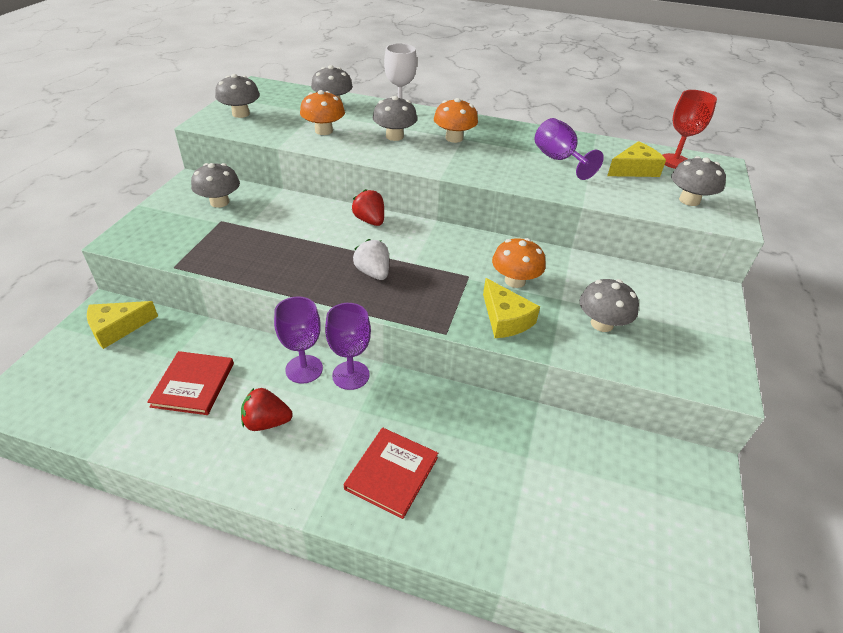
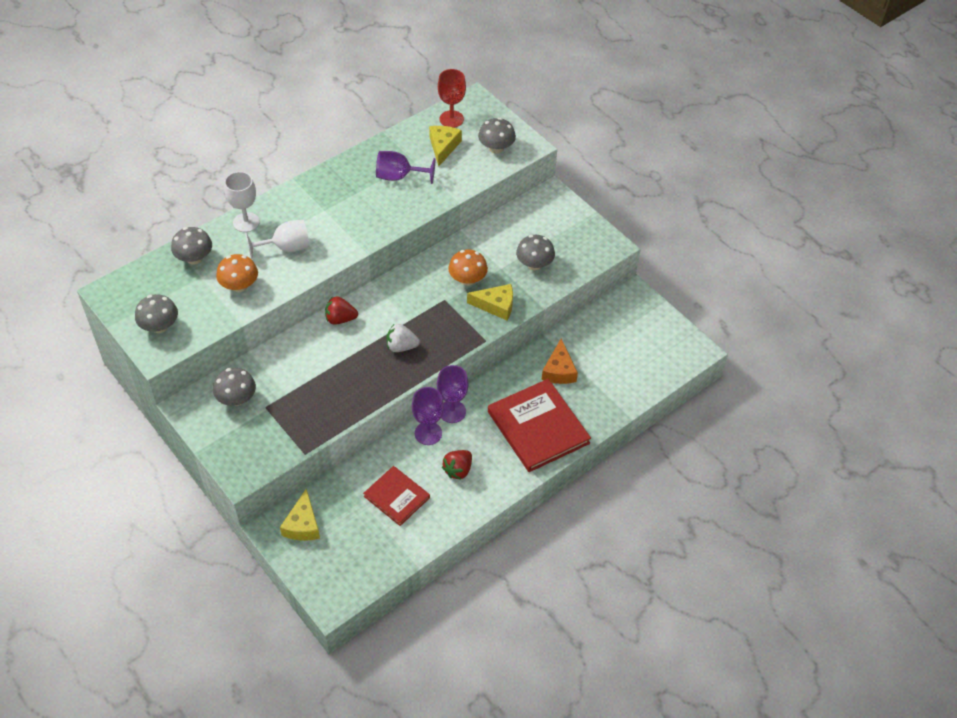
camera: 55 degrees left, 10 degrees up
red book [344,428,438,519] -> red book [488,379,591,472], size x1.70
grey mushroom [373,96,417,141] -> white goblet [245,220,310,259]
orange mushroom [434,98,478,143] -> none
none -> orange cheese [542,339,578,384]

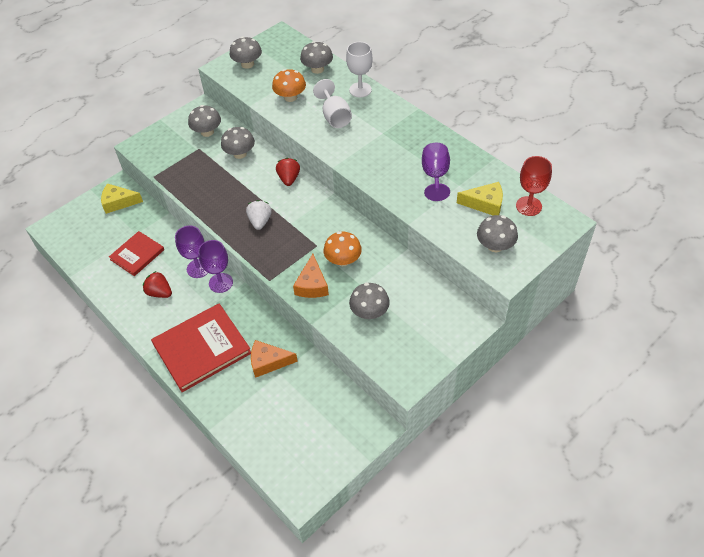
camera: 90 degrees right, 0 degrees up
yellow cheese [467,284,513,320] -> orange cheese [293,254,329,298]
none -> grey mushroom [221,127,255,159]

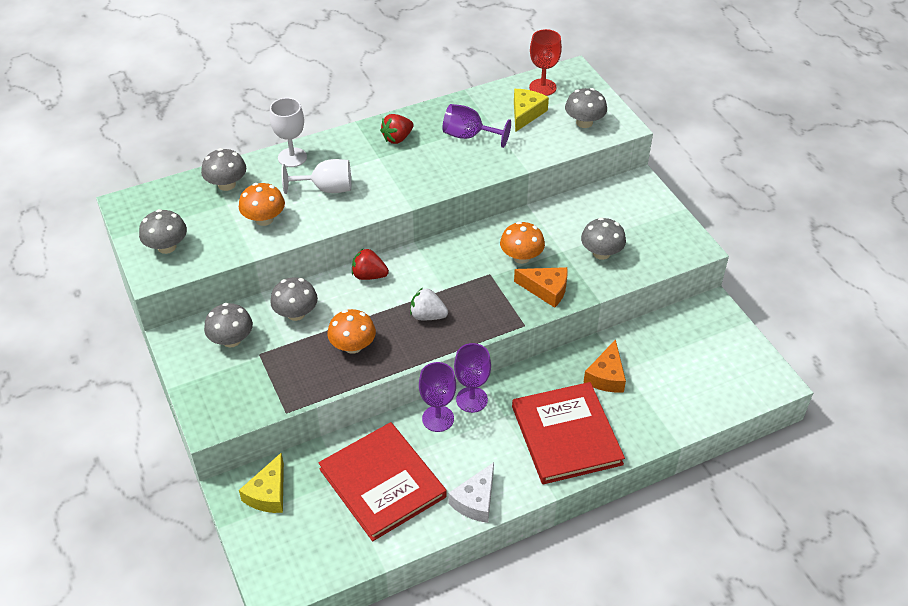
camera: 75 degrees left, 5 degrees down
red book [109,231,164,276] -> red book [319,422,447,541], size x1.70
red strawberry [143,271,172,298] -> red strawberry moved to [380,114,413,144]
none -> orange mushroom [327,309,376,354]
none -> white cheese [448,462,494,523]

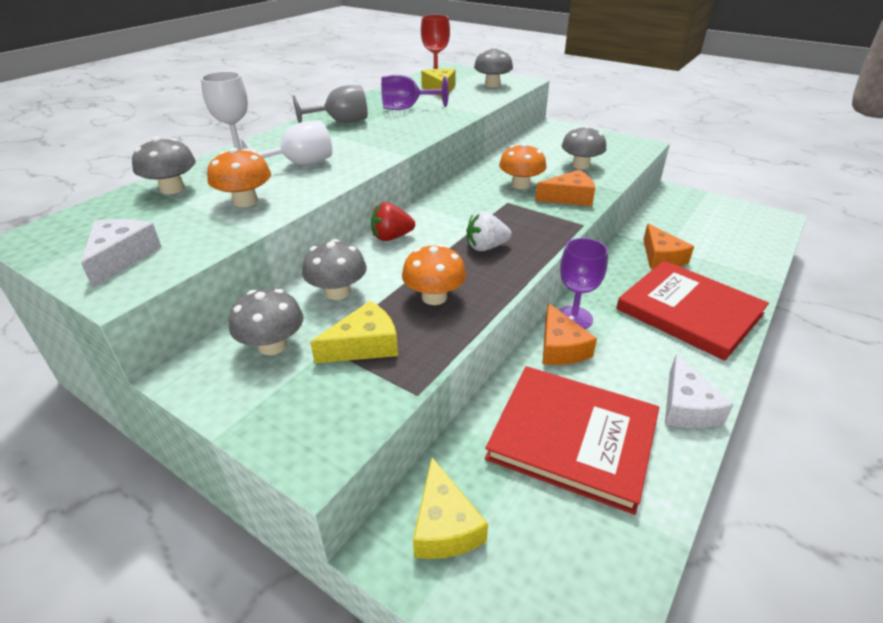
camera: 30 degrees left, 10 degrees down
grey mushroom [139,209,187,254] -> white cheese [81,219,162,288]
red strawberry [380,114,413,144] -> grey goblet [293,85,368,123]
purple goblet [419,362,456,432] -> orange cheese [543,303,597,365]
none -> yellow cheese [310,301,398,363]

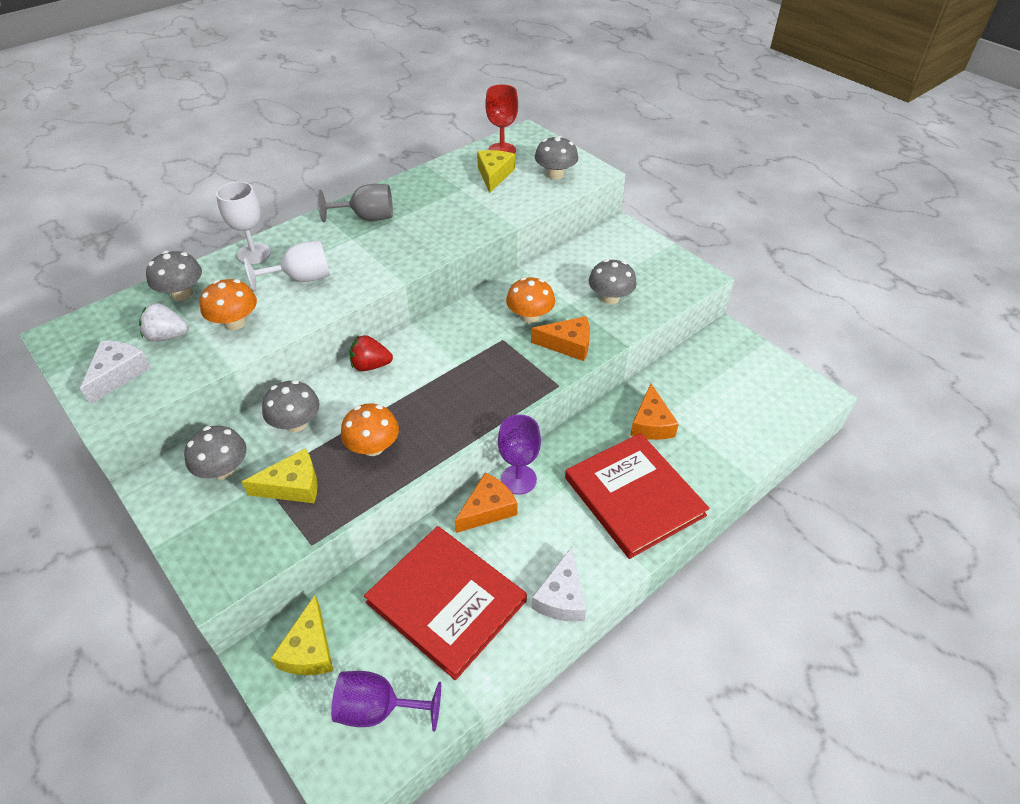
camera: 15 degrees right, 10 degrees up
purple goblet [381,75,449,110] -> purple goblet moved to [331,671,441,731]
white strawberry [467,211,512,251] -> white strawberry moved to [139,303,189,342]
orange cheese [543,303,597,365] -> orange cheese turned 135 degrees counterclockwise [455,472,518,533]

